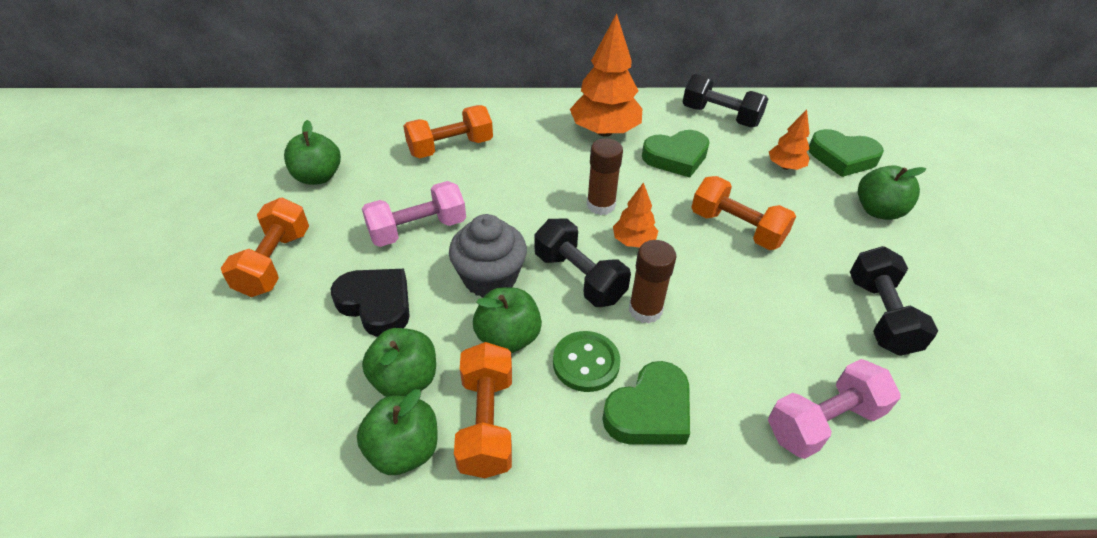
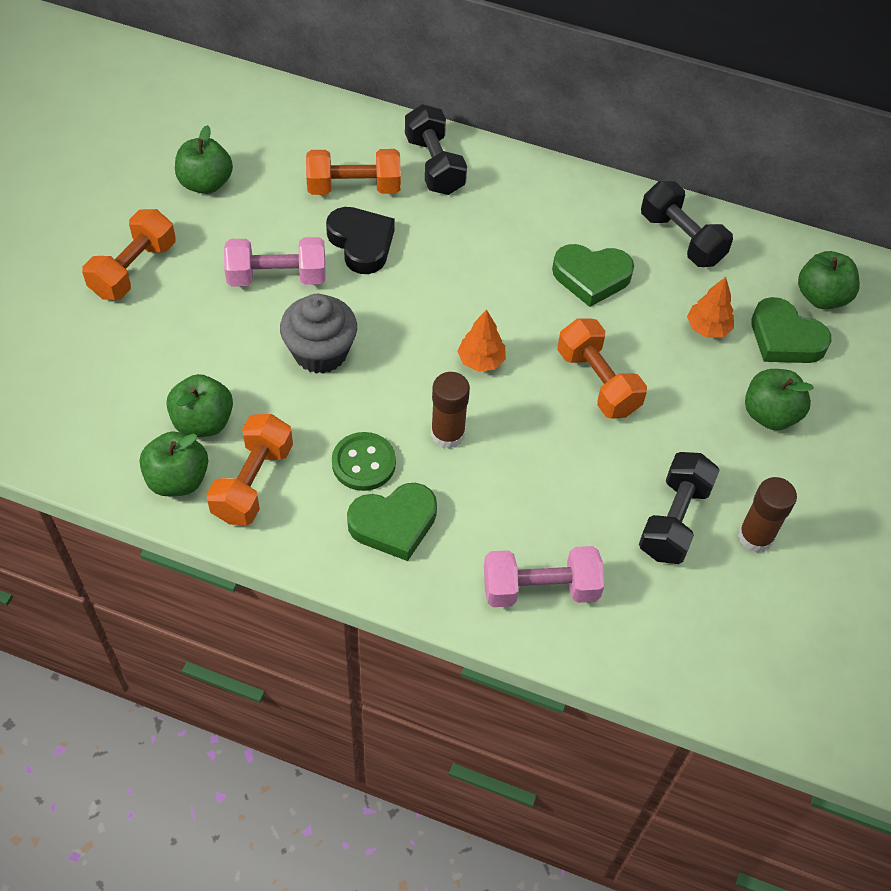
camera: 20 degrees right, 10 degrees up
black heart [330,269,410,337] -> black heart moved to [326,207,395,274]
green apple [473,287,542,353] -> green apple moved to [798,251,860,309]
black dumbbell [535,219,631,307] -> black dumbbell moved to [405,104,467,195]
orange tree [570,13,642,137] -> none
brown glue stick [587,138,623,215] -> brown glue stick moved to [738,477,797,553]

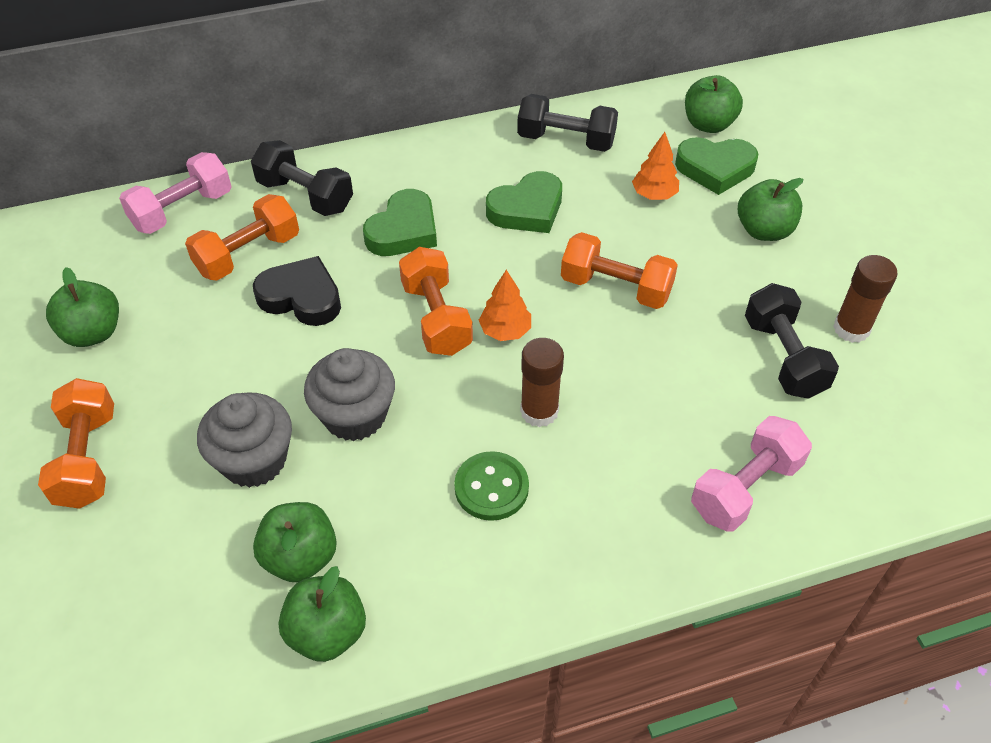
camera: 35 degrees left, 5 degrees down
orange dumbbell [206,414,293,525] -> orange dumbbell moved to [399,247,473,356]
pink dumbbell [224,237,326,287] -> pink dumbbell moved to [119,152,232,234]
green heart [347,483,437,561] -> green heart moved to [363,189,437,256]
none -> grey cupcake [197,392,292,488]

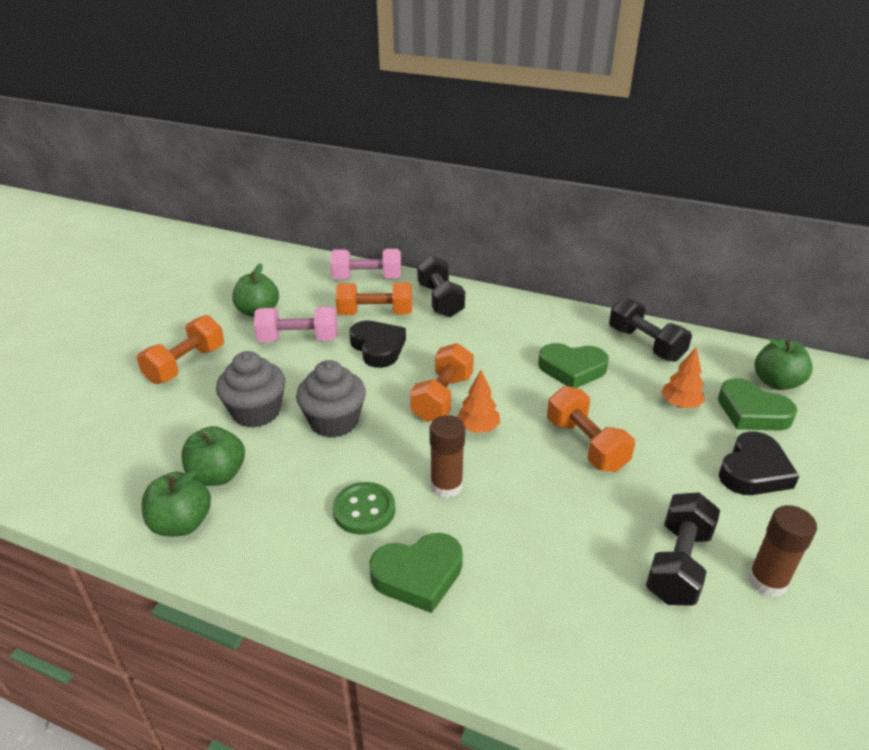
camera: 40 degrees right, 15 degrees down
green heart [363,189,437,256] -> green heart moved to [369,533,463,613]
pink dumbbell [691,416,812,532] -> pink dumbbell moved to [254,306,338,342]
green apple [738,178,803,241] -> black heart [719,431,799,495]

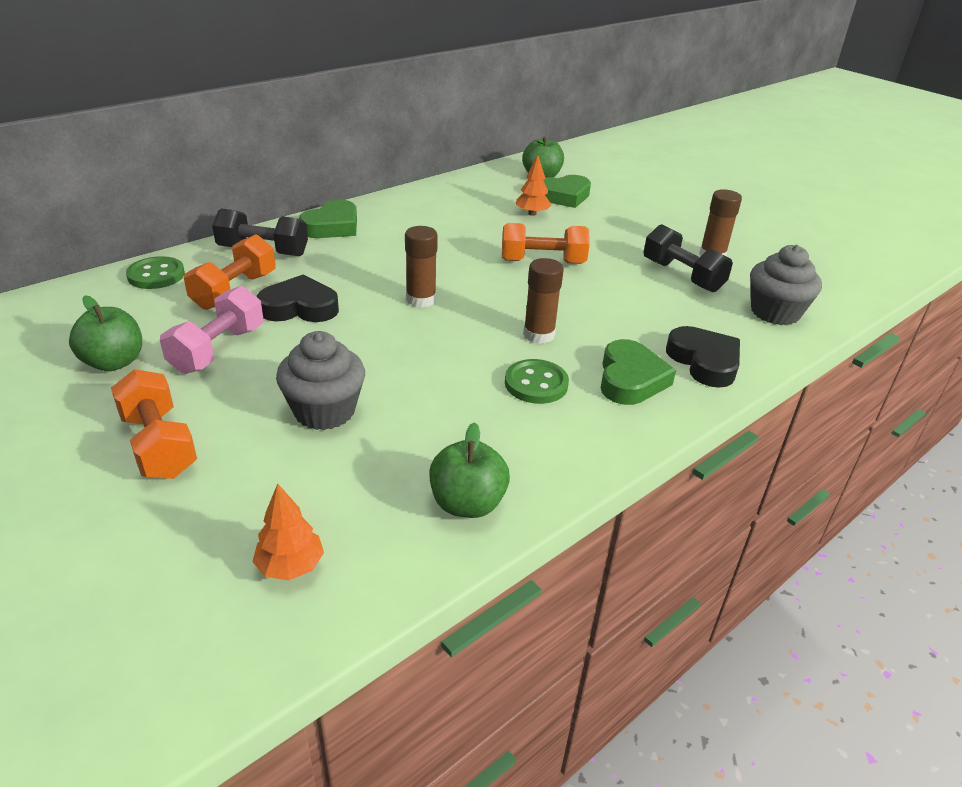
camera: 65 degrees left, 0 degrees up
green apple [181,426,245,486] -> none
grey cupcake [296,360,366,438] -> grey cupcake moved to [750,245,822,325]
pink dumbbell [330,249,401,280] -> green button [126,256,185,289]
orange dumbbell [410,343,474,422] -> brown glue stick [405,226,438,308]
orange tree [457,370,500,433] -> orange tree moved to [252,483,324,580]
green heart [538,343,609,388] -> green heart moved to [299,199,357,238]
black dumbbell [609,297,692,362] -> none
black heart [719,431,799,495] -> black heart moved to [666,326,740,388]

